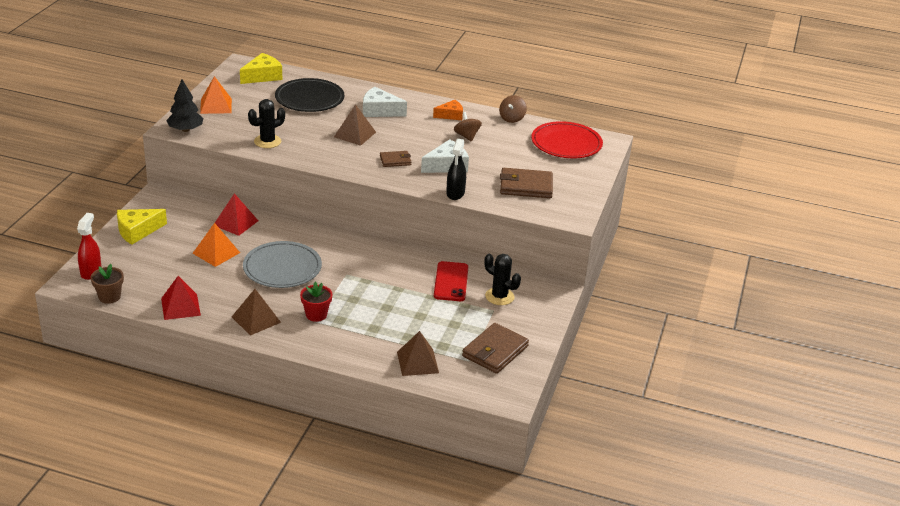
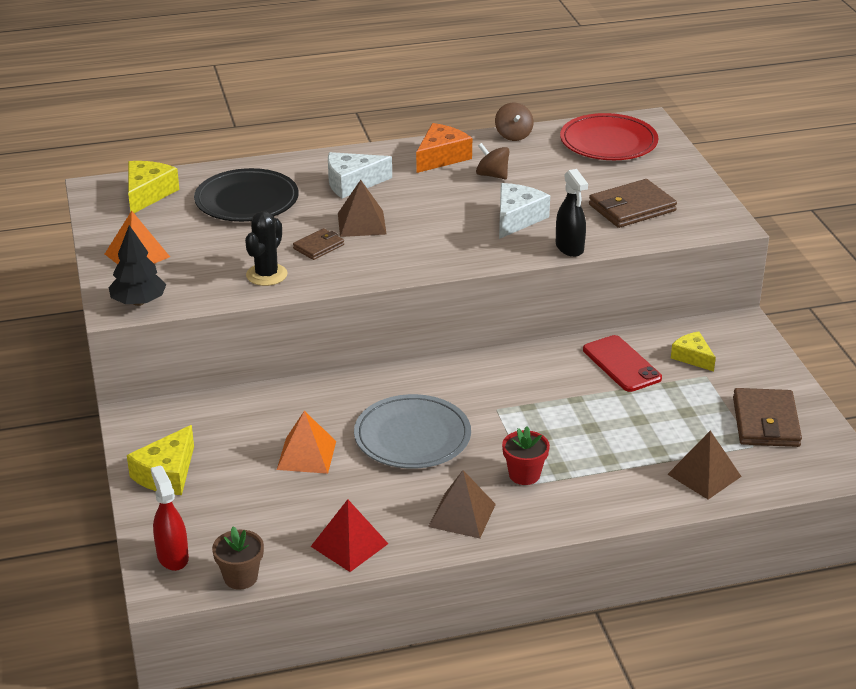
camera: 30 degrees left, 0 degrees up
red pyramid [215,193,258,236] -> none
brown wallet [380,151,411,167] -> brown wallet moved to [293,228,344,260]
orange cheese [433,100,463,120] -> orange cheese [416,123,472,173], size x1.50
black cactus [485,254,521,305] -> yellow cheese [671,331,716,372]

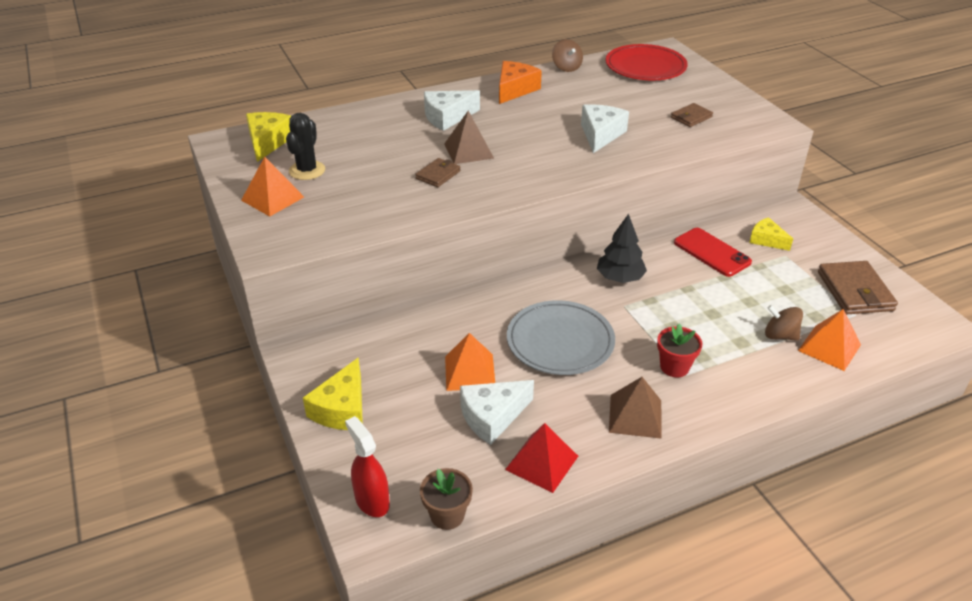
camera: 10 degrees left, 5 degrees up
black tree [109,225,166,306] -> black tree moved to [597,214,647,283]
black plate [194,168,299,222] -> none
black cactus [245,211,288,286] -> black cactus moved to [286,113,325,180]
brown spinning top [476,143,509,179] -> brown spinning top moved to [765,305,803,341]
black spray bottle [556,169,588,257] -> none
brown wallet [589,179,677,228] -> brown wallet [671,103,713,127], size x0.57
brown pyramid [667,431,742,499] -> orange pyramid [798,309,861,371]
none -> white cheese [460,380,534,445]

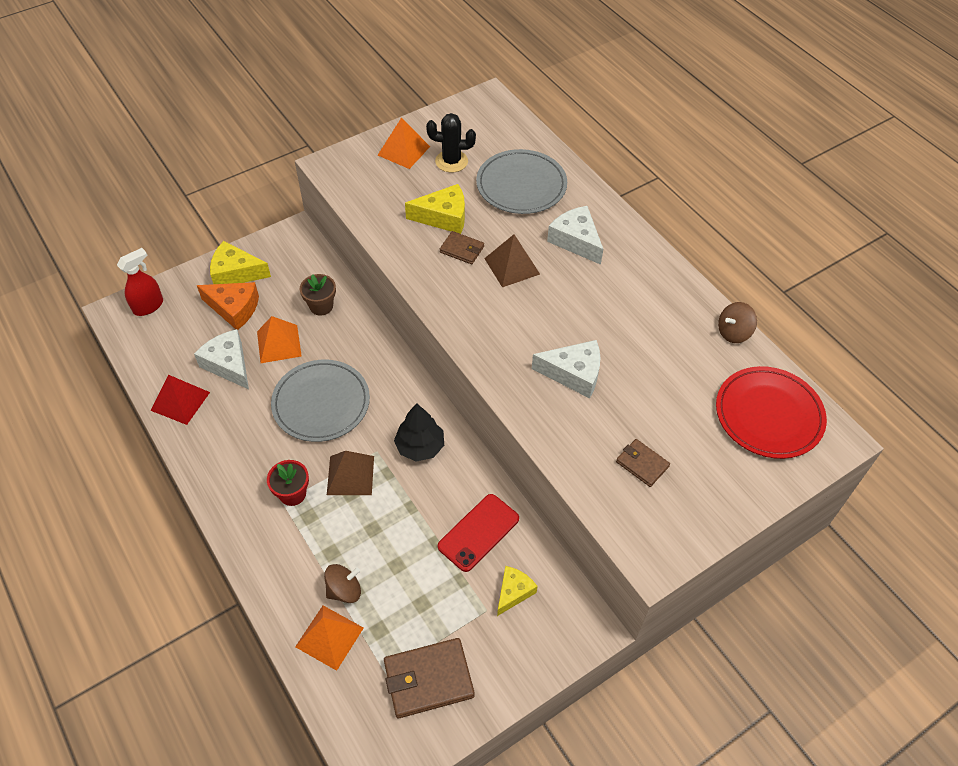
camera: 80 degrees right, 15 degrees up
yellow cheese [246,112,291,162] -> yellow cheese moved to [405,184,465,234]
brown flower pot [420,468,473,530] -> brown flower pot moved to [300,274,336,316]
orange cheese [499,61,542,104] -> orange cheese moved to [197,282,259,330]
brown pyramid [609,377,662,439] -> brown pyramid moved to [327,451,374,495]
brown spinning top [765,305,803,341] -> brown spinning top turned 45 degrees clockwise [324,564,361,603]
none -> grey plate [476,149,567,214]

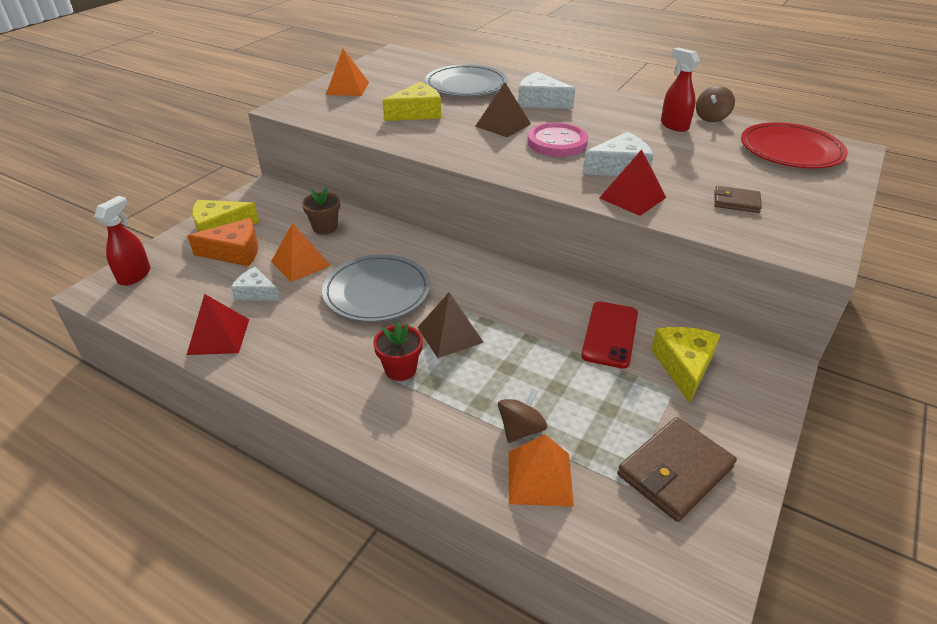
camera: 25 degrees left, 15 degrees down
white cheese [194,329,249,389] -> white cheese [231,267,280,301], size x0.67
black tree [394,403,444,462] -> none
black cactus [426,113,476,173] -> none
brown wallet [440,231,484,264] -> none
yellow cheese [497,566,538,616] -> yellow cheese [651,327,720,403], size x1.50
none -> pink button [527,123,588,157]
none -> red pyramid [599,149,666,216]
none -> red spray bottle [661,48,700,132]

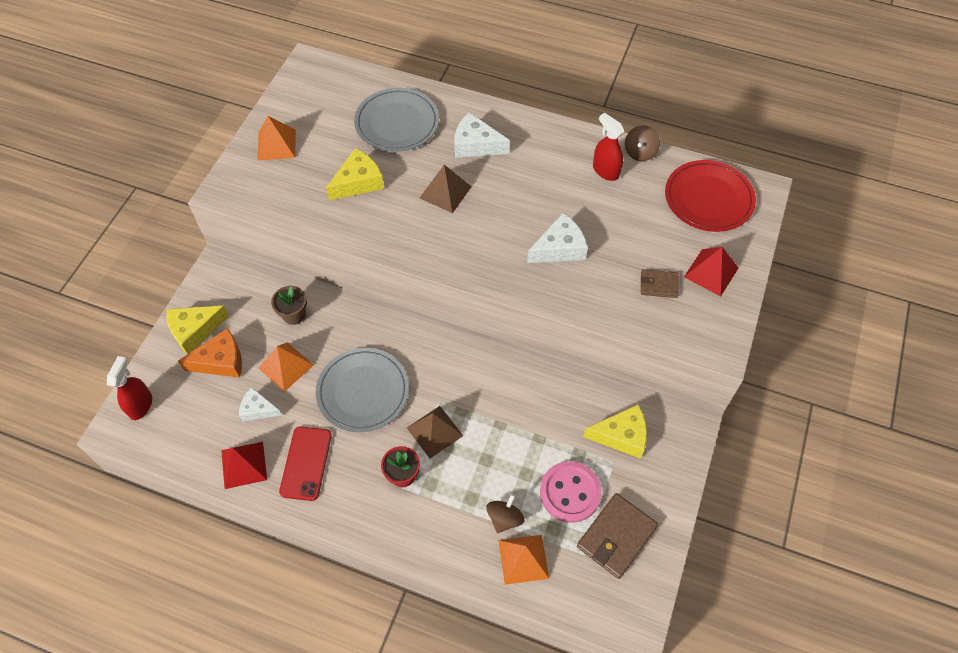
camera: 10 degrees left, 20 degrees up
pink button [527,123,588,157] -> pink button moved to [540,461,602,523]
red phone [581,301,638,369] -> red phone moved to [279,426,332,501]
red pyramid [599,149,666,216] -> red pyramid moved to [684,247,738,296]
yellow cheese [651,327,720,403] -> yellow cheese turned 90 degrees clockwise [583,404,647,459]

